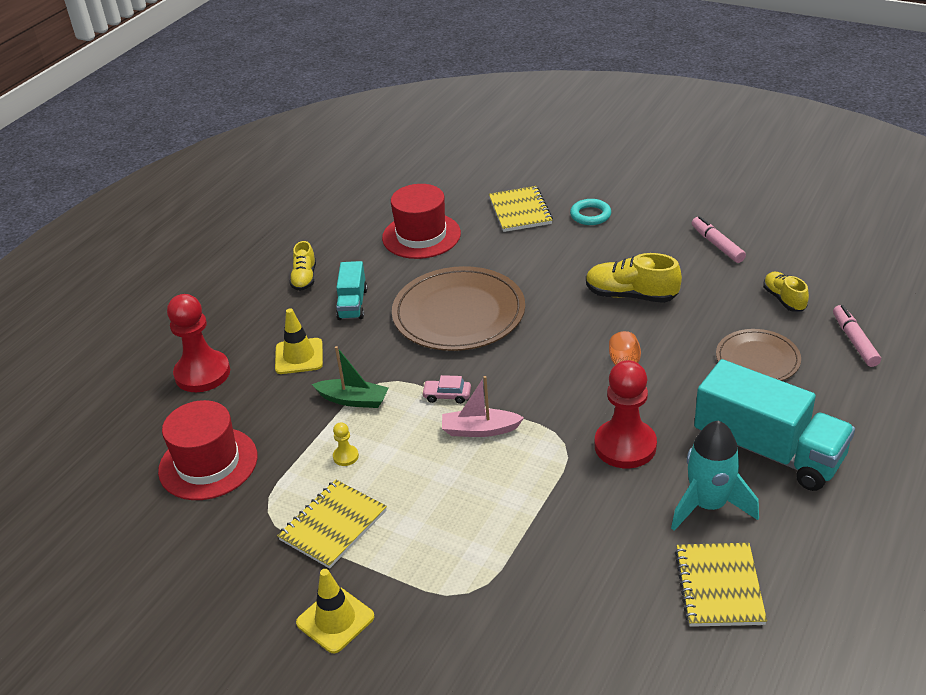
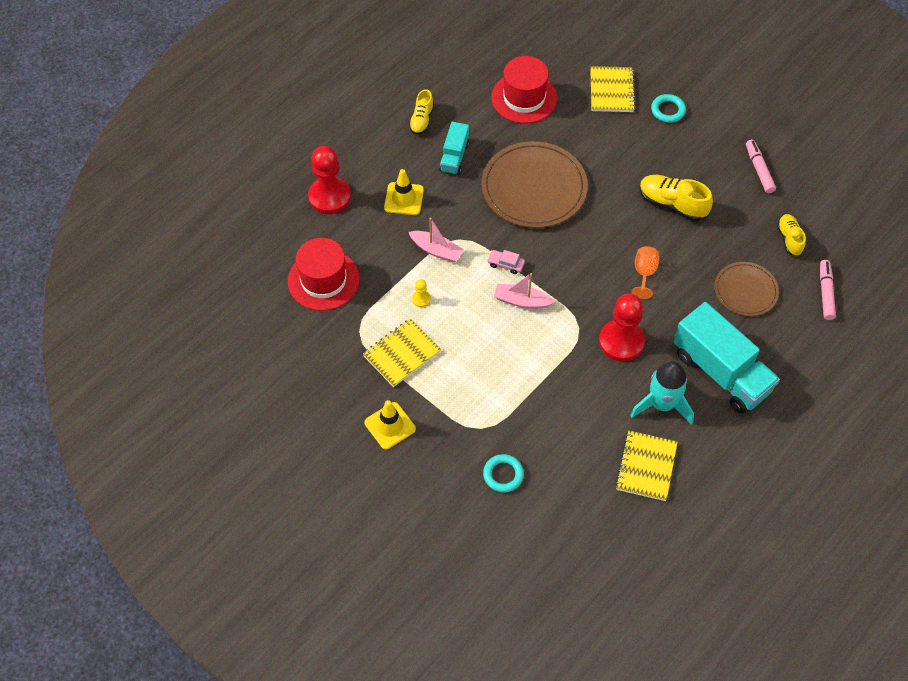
camera: 10 degrees right, 20 degrees up
green boat [312,346,389,408] -> pink boat [409,217,464,262]
none -> turquoise ring [483,454,524,492]

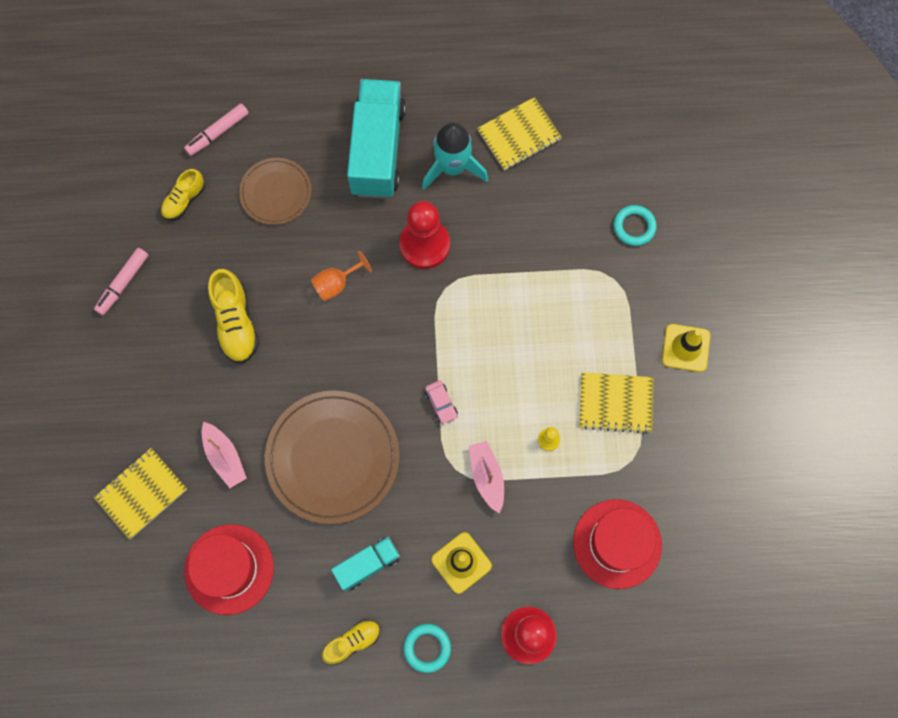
camera: 135 degrees left, 15 degrees up
pink boat [494,273,555,309] -> pink boat moved to [202,422,247,488]
turquoise ring [651,94,686,123] -> turquoise ring moved to [403,624,451,673]

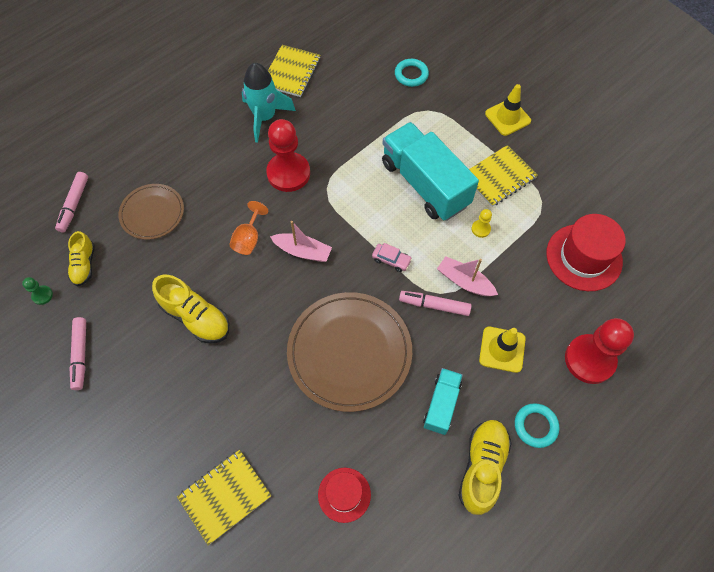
camera: 40 degrees left, 10 degrees down
yellow notebook [93,448,187,539] -> yellow notebook turned 45 degrees clockwise [177,450,271,545]
red hat [184,524,274,615] -> red hat [318,468,371,523], size x0.60
pink boat [202,422,247,488] -> pink boat moved to [270,221,332,262]
yellow shoe [322,620,380,665] -> yellow shoe [459,420,512,515], size x1.58
turquoise truck [347,79,406,199] -> turquoise truck moved to [382,122,479,221]
none -> green pawn [22,277,53,305]
none -> pink marker [399,291,472,316]

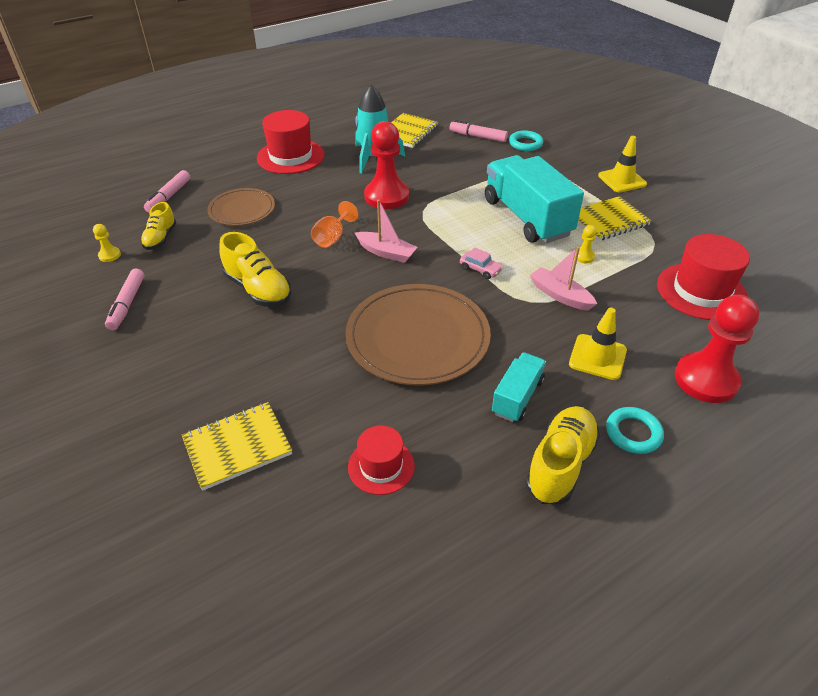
camera: 10 degrees right, 20 degrees down
green pawn [22,277,53,305] -> yellow pawn [93,224,121,262]
pink marker [399,291,472,316] -> pink marker moved to [450,120,508,142]
none -> red hat [257,110,324,174]

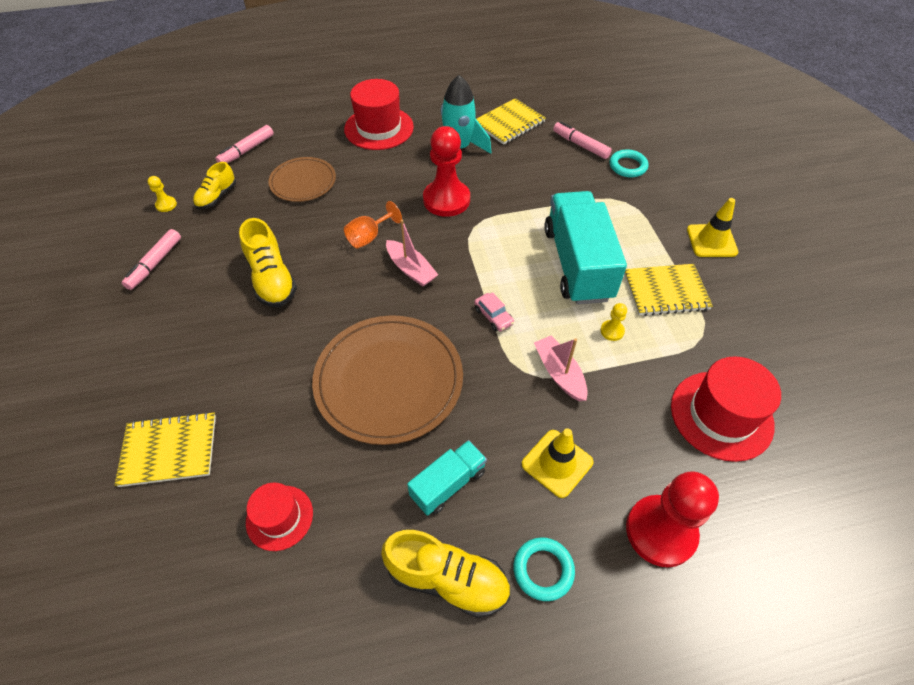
camera: 20 degrees right, 10 degrees up
yellow shoe [525,406,600,504] -> yellow shoe turned 60 degrees clockwise [381,530,510,618]

